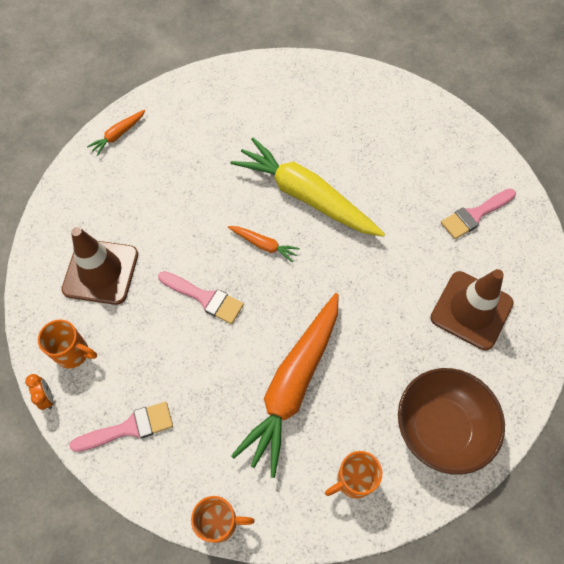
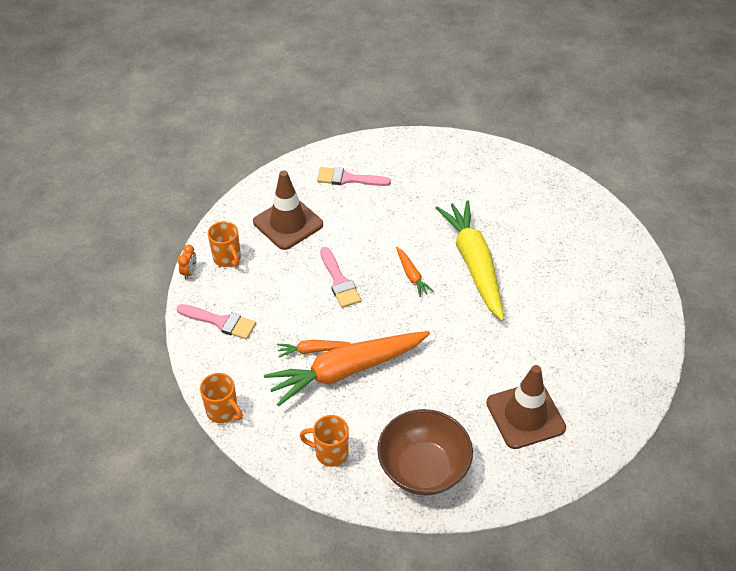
camera: 40 degrees right, 15 degrees down
orange carrot [87,110,145,156] -> orange carrot moved to [277,340,351,357]
pink brush [441,188,516,239] -> pink brush moved to [317,167,391,186]

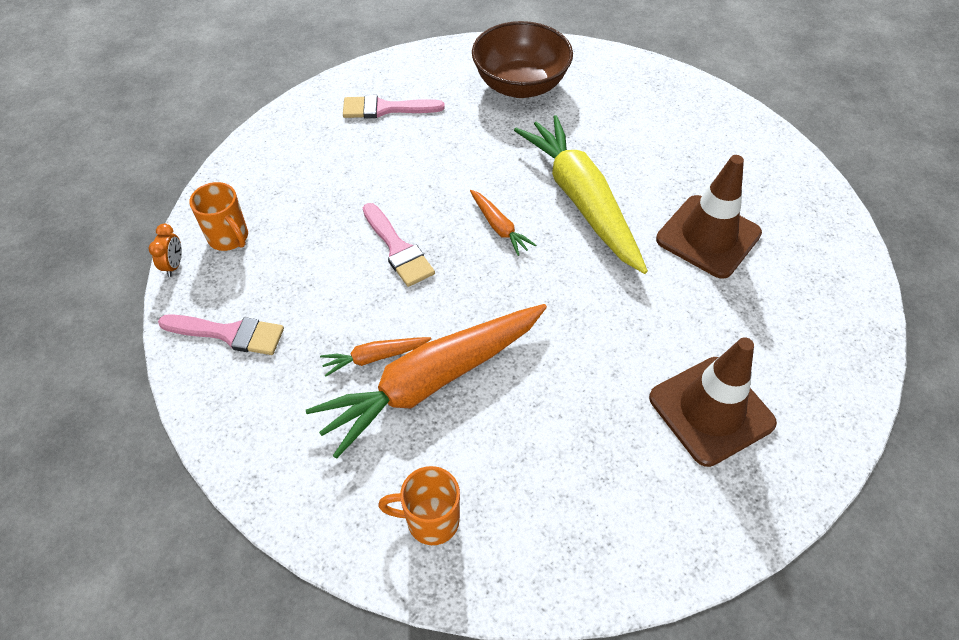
camera: 10 degrees left, 5 degrees up
orange mug [200,373,243,423] -> none
brown traffic cone [253,170,323,250] -> brown traffic cone moved to [656,155,762,279]
brown bowl [377,409,473,495] -> brown bowl moved to [472,21,573,98]

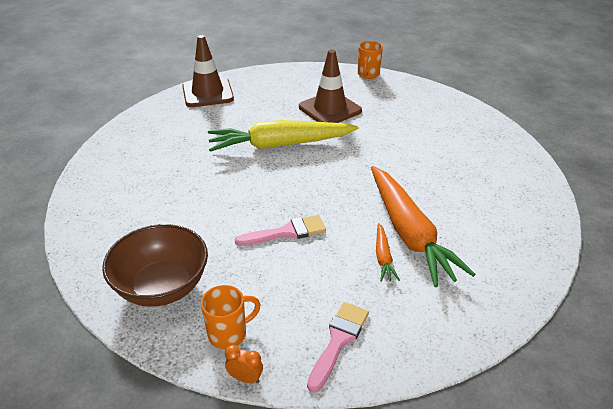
camera: 75 degrees left, 15 degrees down
pink brush [343,95,445,118] -> none
orange mug [378,466,460,545] -> orange mug moved to [358,41,383,79]
orange carrot [470,190,536,256] -> none
brown bowl [472,21,573,98] -> brown bowl moved to [102,224,208,307]
brown traffic cone [649,337,777,467] -> brown traffic cone moved to [182,35,234,107]

